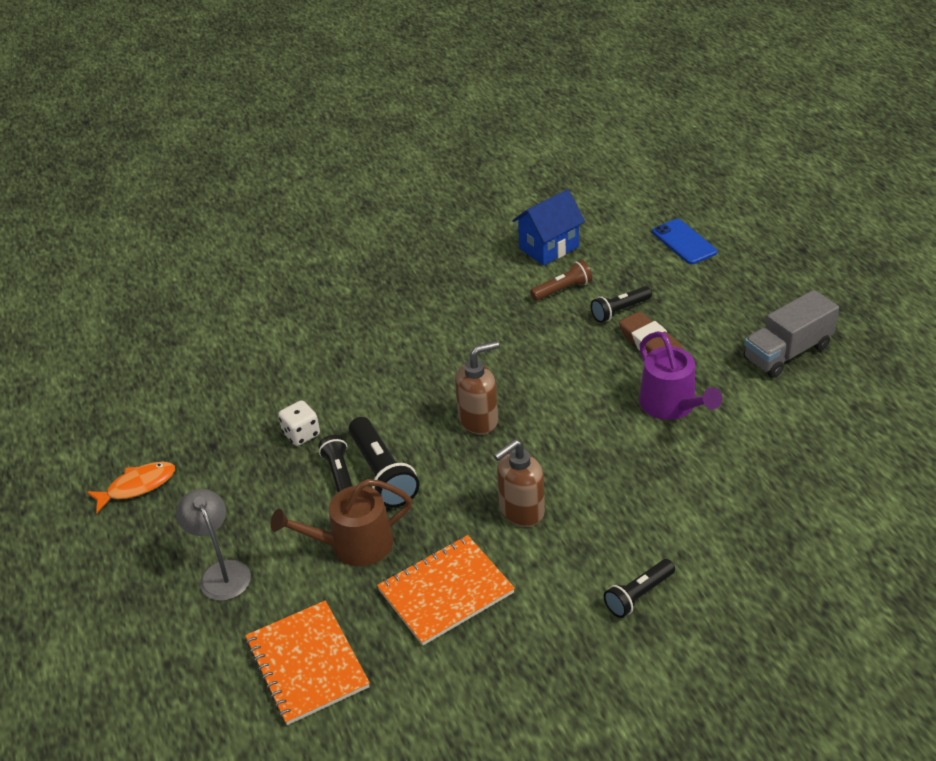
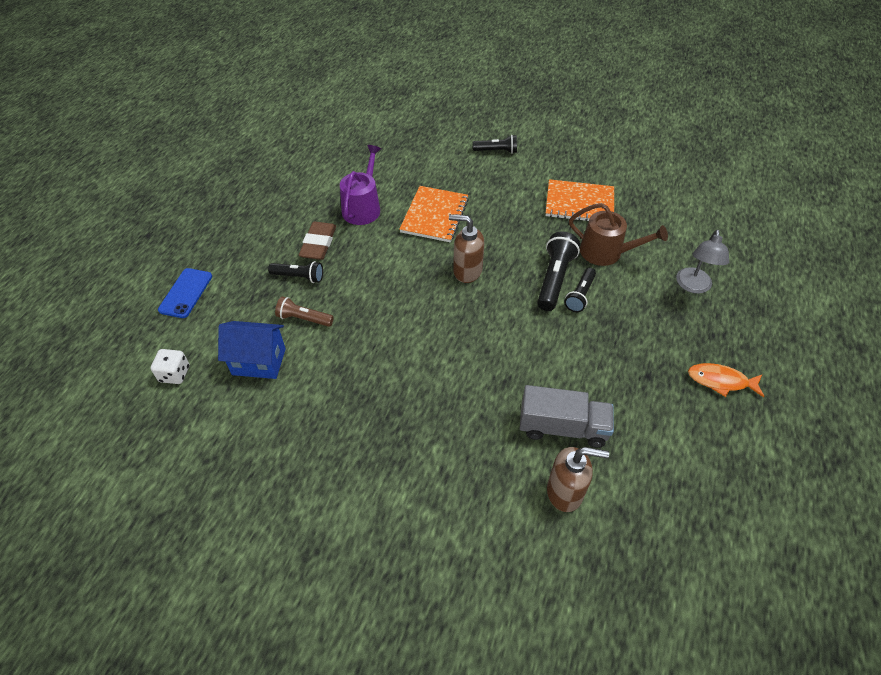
camera: 140 degrees left, 10 degrees up
orange notebook [245,600,370,725] -> orange notebook moved to [399,186,469,242]
white dice [278,400,320,446] -> white dice moved to [151,349,189,384]
brown soap dispenser [493,439,545,527] -> brown soap dispenser moved to [547,447,609,512]
grey truck [744,290,839,378] -> grey truck moved to [520,385,614,448]

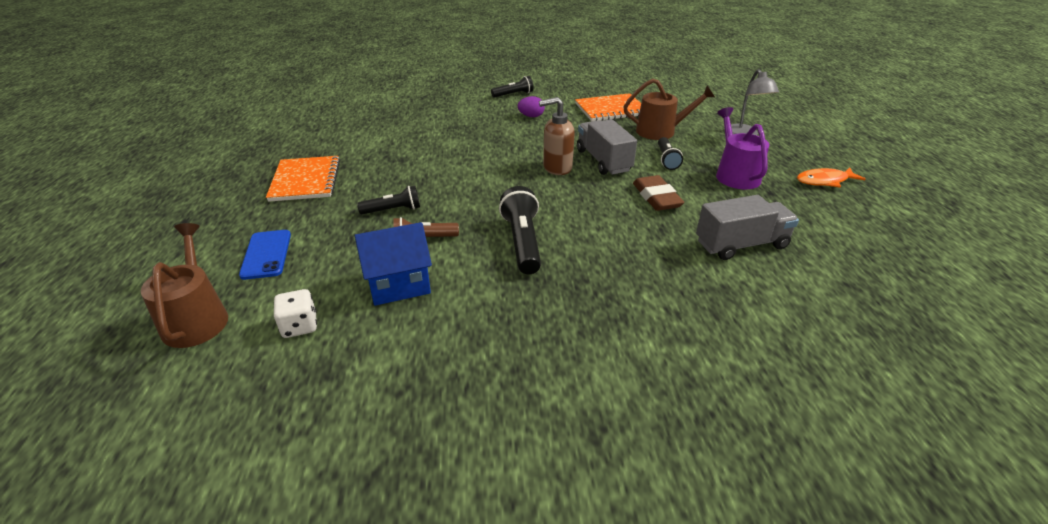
camera: 25 degrees left, 15 degrees down
brown eraser [299,222,336,260] -> brown eraser moved to [633,175,684,211]
purple watering can [340,145,381,225] -> purple watering can moved to [716,107,769,189]
orange notebook [399,186,469,242] -> orange notebook moved to [266,156,340,202]
black flashlight [537,232,580,311] -> black flashlight moved to [499,186,541,274]
brown soap dispenser [547,447,609,512] -> none
none -> brown watering can [141,223,228,348]
none -> purple egg [517,96,545,117]
none -> grey truck [577,119,637,175]

